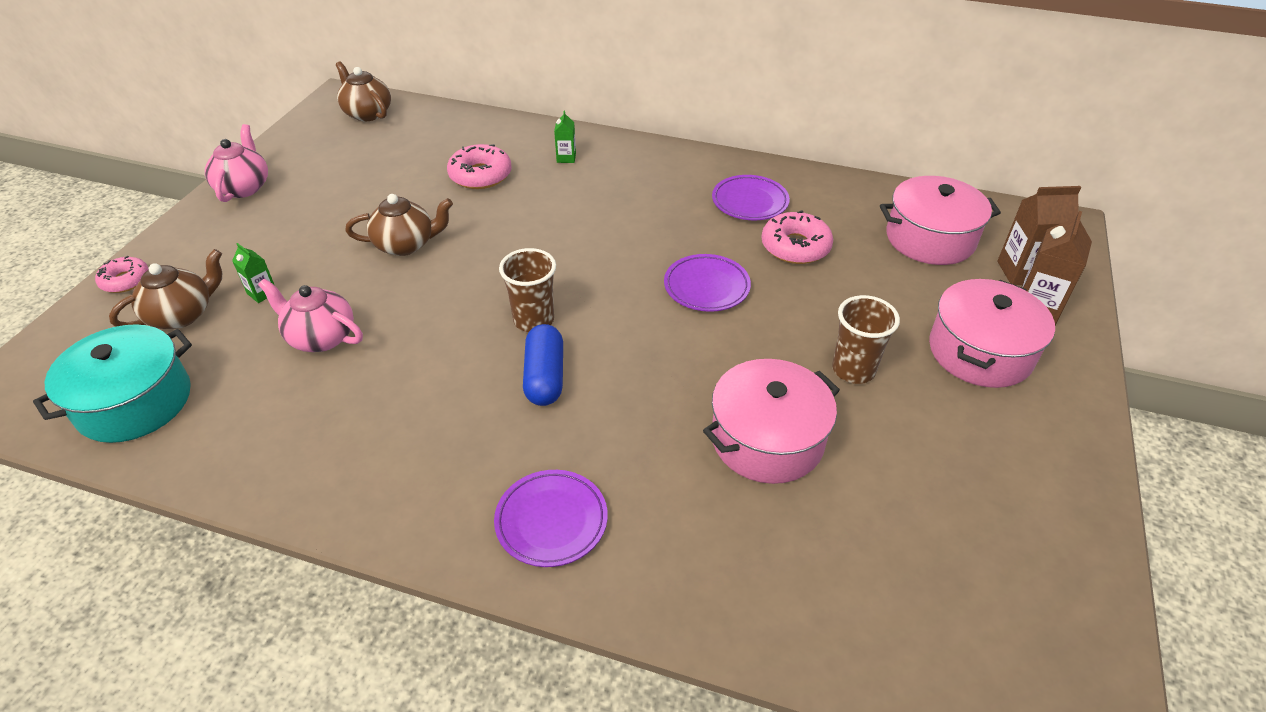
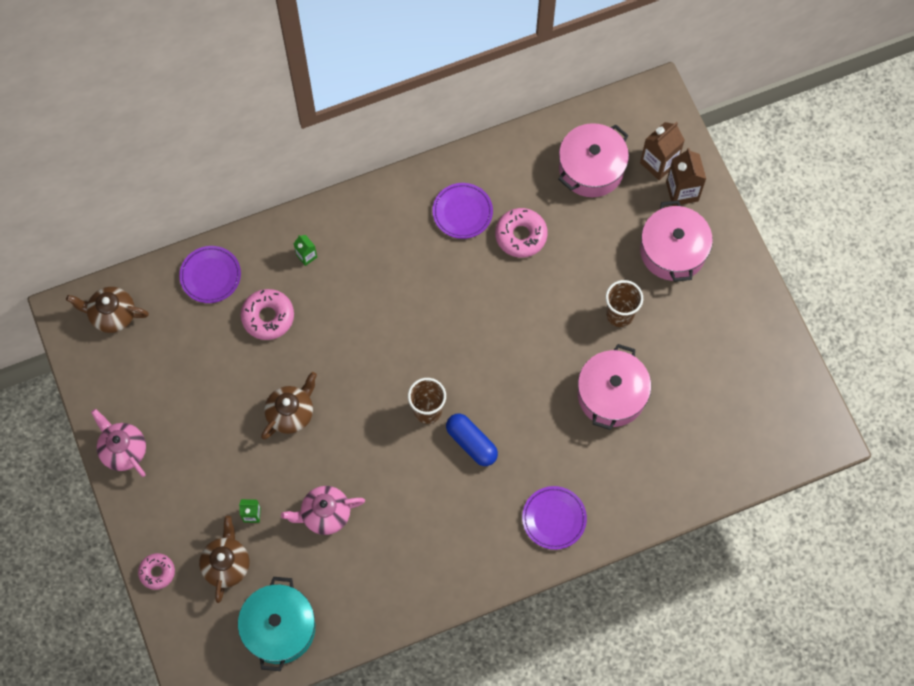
camera: 40 degrees left, 25 degrees up
purple plate [664,254,751,312] -> purple plate moved to [179,246,241,303]

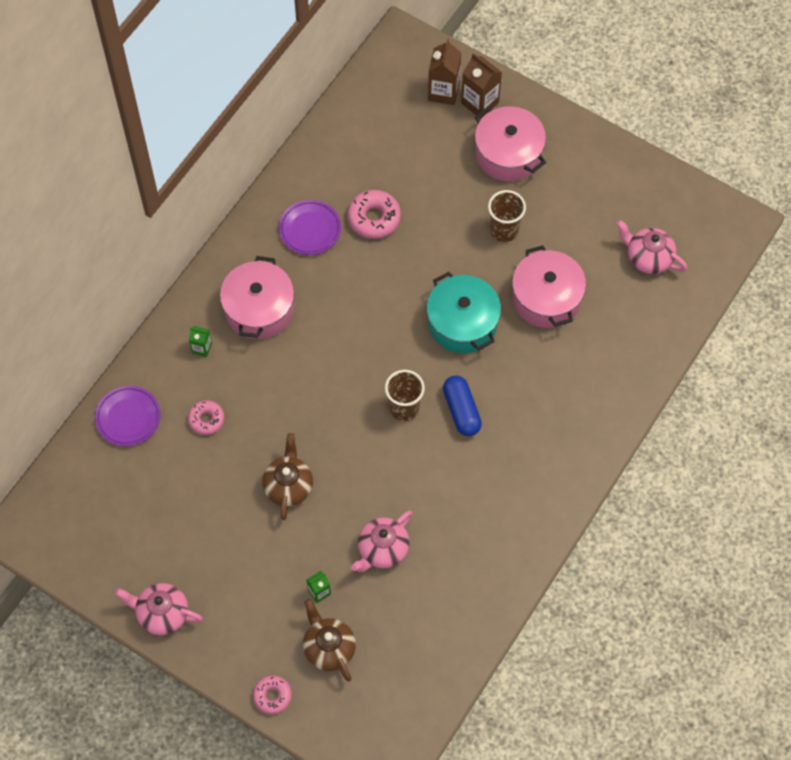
camera: 35 degrees left, 5 degrees down
brown teapot [66,287,149,333] -> none
turquoise pot [238,577,315,671] -> turquoise pot moved to [427,272,501,353]
pink donut [241,289,294,340] -> pink donut [188,400,224,435], size x0.65
blue capsule [446,414,498,466] -> blue capsule turned 60 degrees clockwise [443,375,482,436]
purple plate [522,486,587,550] -> none
pink pot [558,123,629,197] -> pink pot moved to [220,256,294,339]
none -> pink teapot [616,220,687,274]

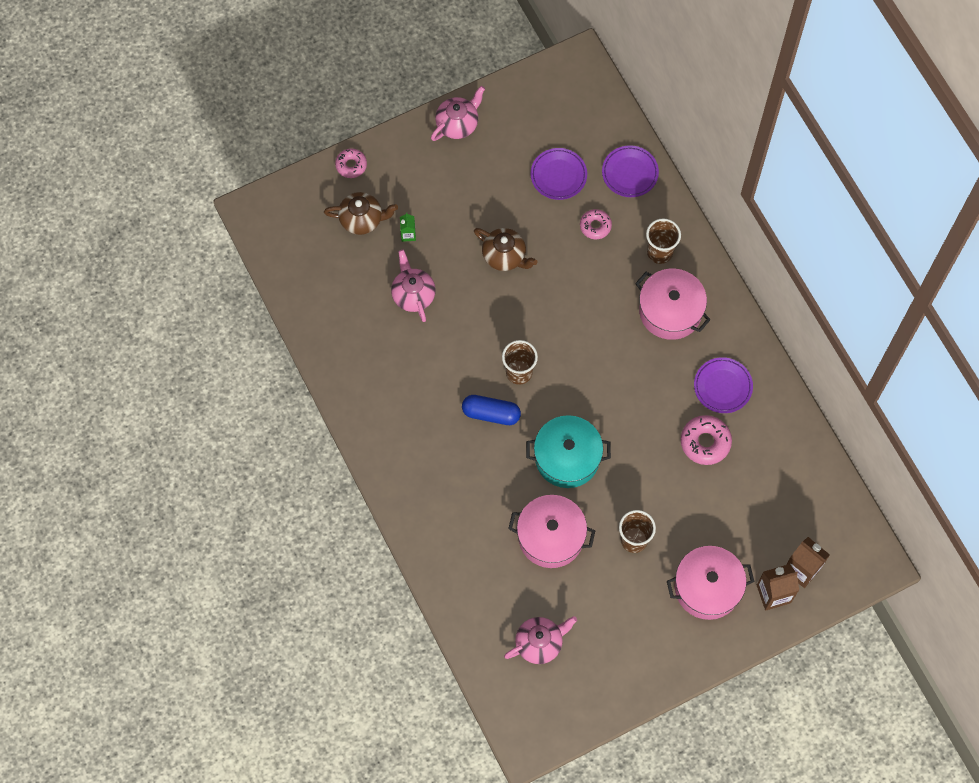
camera: 120 degrees right, 5 degrees up
green carton [189,326,212,357] -> brown cup [646,218,681,264]
none -> purple plate [530,148,587,200]

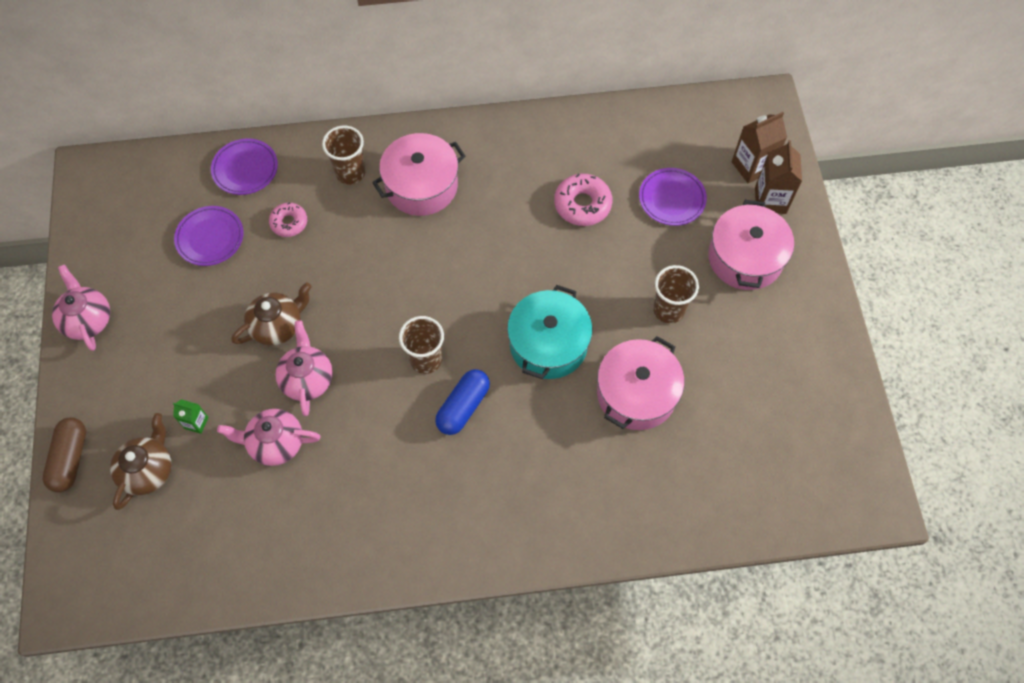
camera: 70 degrees left, 5 degrees down
pink donut [335,148,367,178] -> brown capsule [43,417,86,492]
pink teapot [504,616,577,664] -> pink teapot moved to [275,320,333,416]
purple plate [694,357,753,413] -> purple plate moved to [639,168,707,226]

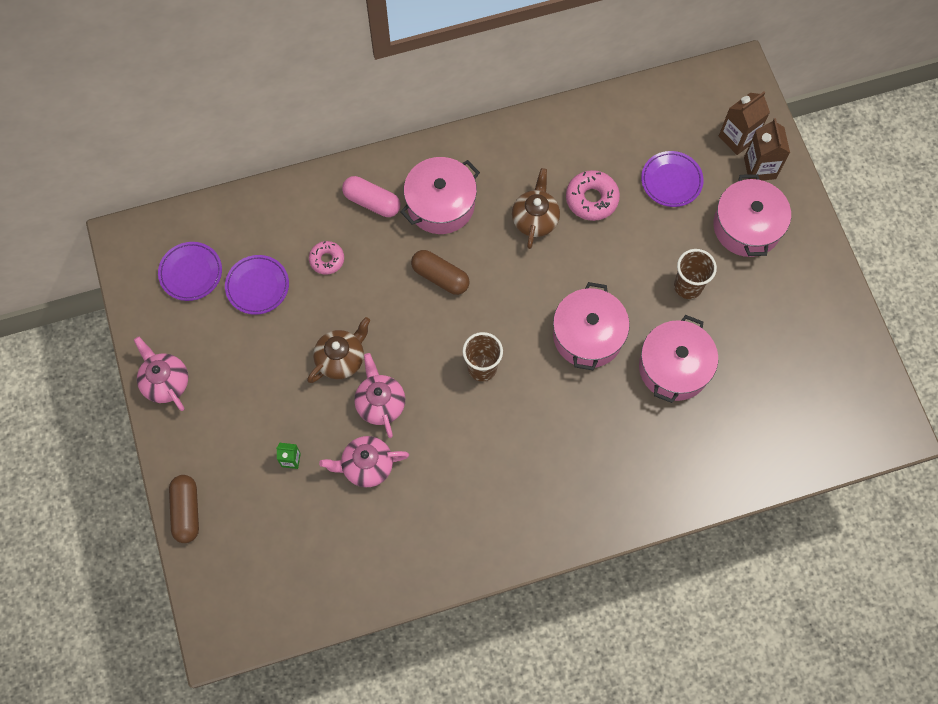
camera: 10 degrees left, 5 degrees up
brown teapot [110,413,172,510] -> brown teapot moved to [512,168,560,249]
purple plate [211,139,278,195] -> purple plate moved to [158,242,222,301]
brown cup [322,126,365,184] -> pink capsule [342,176,400,217]
blue capsule [435,369,490,435] -> none
turquoise pot [507,285,592,379] -> pink pot [553,282,630,370]
none -> brown capsule [411,250,470,295]

